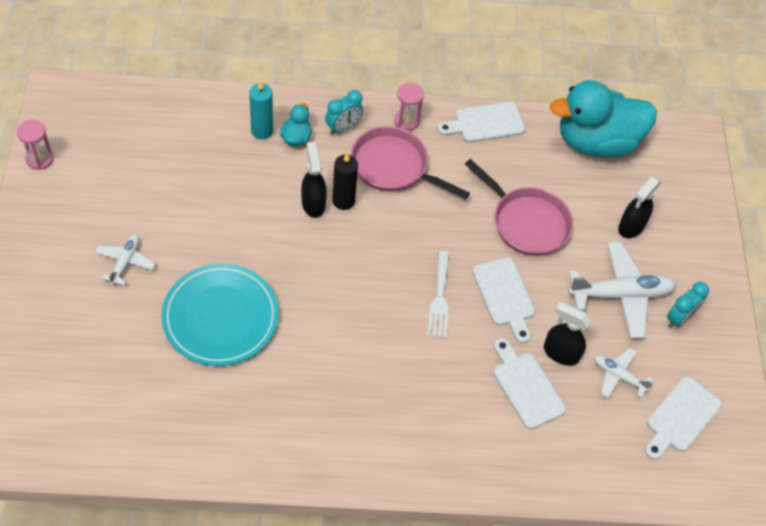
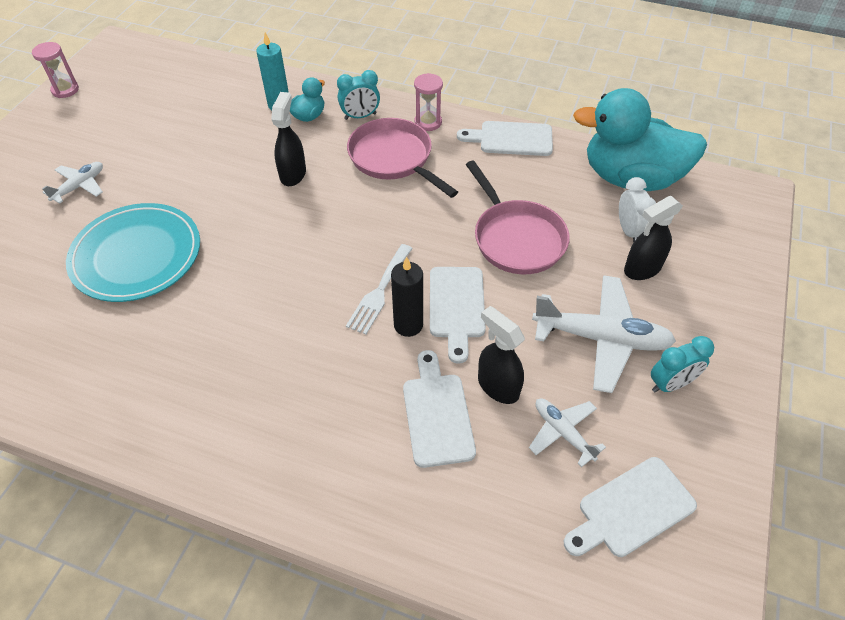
camera: 25 degrees right, 5 degrees down
black candle [332,153,358,210] -> black candle moved to [391,257,423,337]
none -> white clock [619,177,656,243]

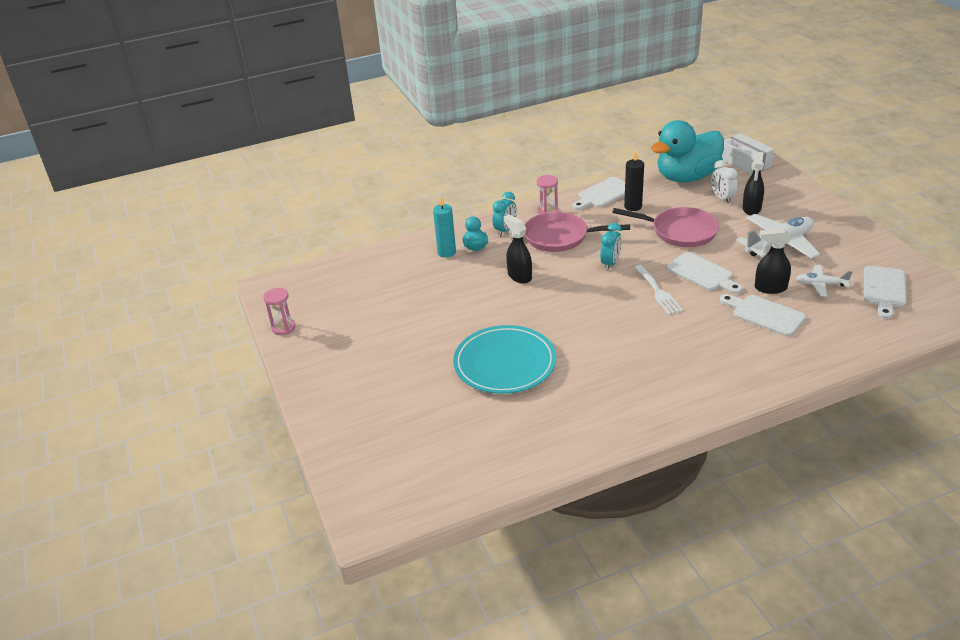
camera: 40 degrees left, 15 degrees down
white plane [42,162,103,204] -> none
black candle [391,257,423,337] -> black candle moved to [624,151,644,211]
white clock [619,177,656,243] -> white clock turned 150 degrees counterclockwise [711,160,738,204]
turquoise clock [651,336,714,393] -> turquoise clock moved to [600,223,622,270]
none -> white box [722,133,774,175]

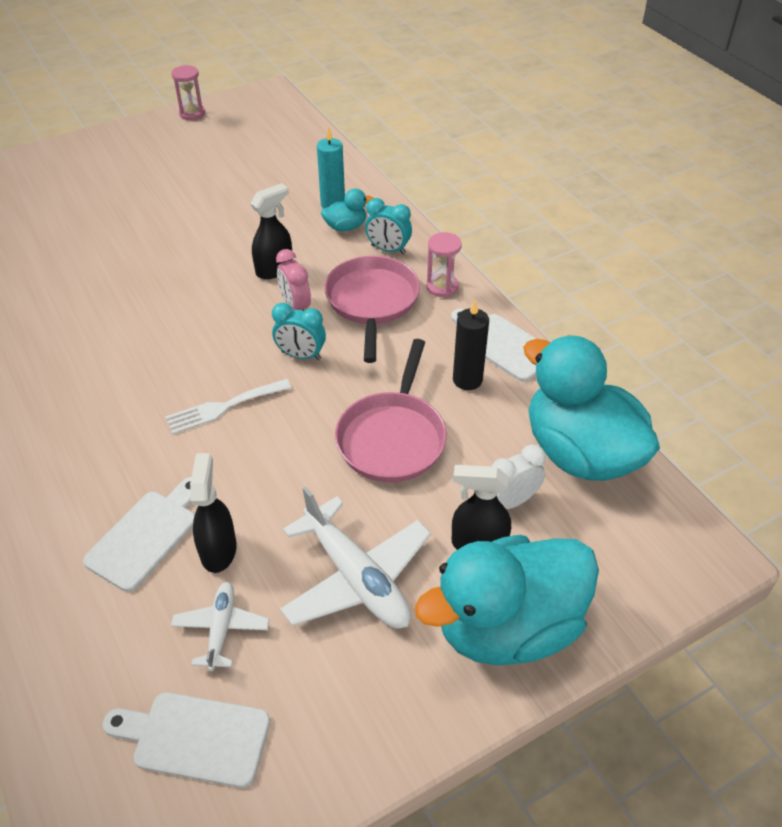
camera: 80 degrees right, 10 degrees up
turquoise plate [453,325,556,394] -> none
white cutting board [666,252,742,294] -> none
white box [722,133,774,175] -> none
none -> pink clock [276,249,311,311]
none -> turquoise duck [415,535,599,666]

